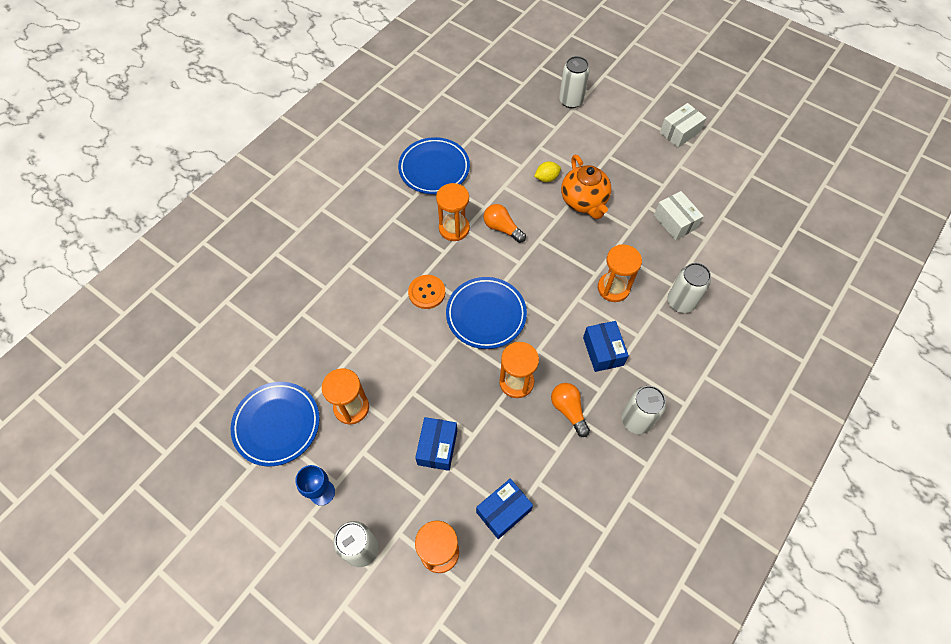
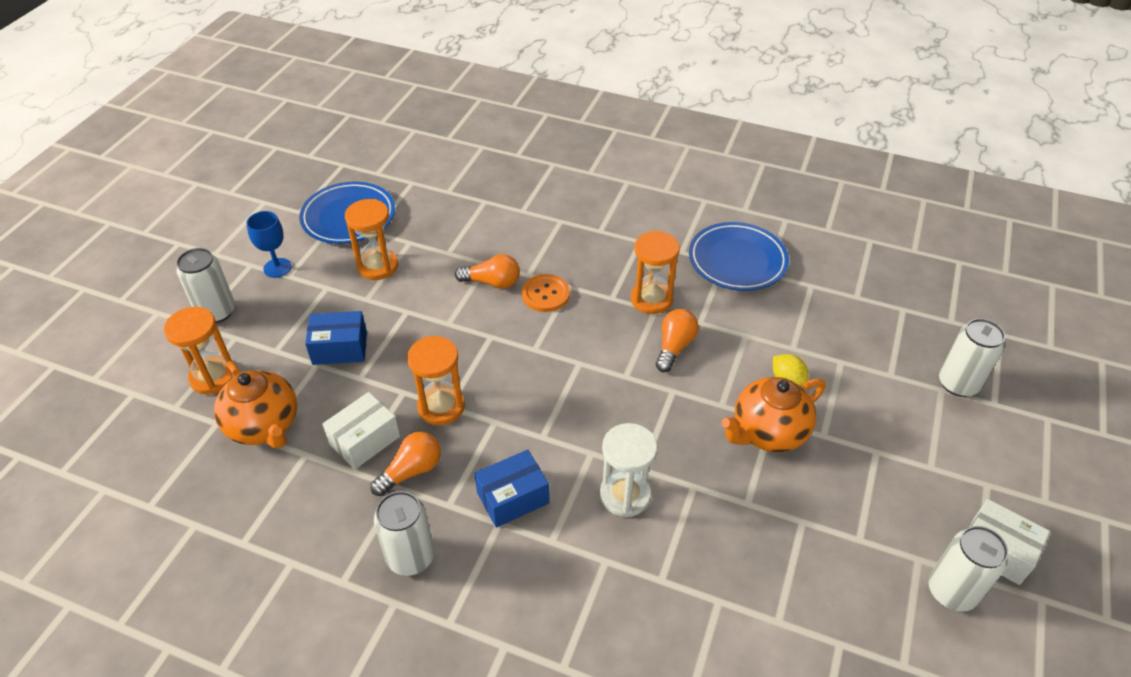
camera: 75 degrees right, 15 degrees down
blue plate [446,277,527,349] -> none
blue box [476,478,533,539] -> orange teapot [214,361,297,449]
orange hourglass [598,244,642,302] -> white hourglass [600,423,657,518]
white box [654,191,704,240] -> white box moved to [322,392,400,469]
white can [668,263,711,313] -> white can moved to [928,526,1008,612]
none -> orange light bulb [455,254,520,289]

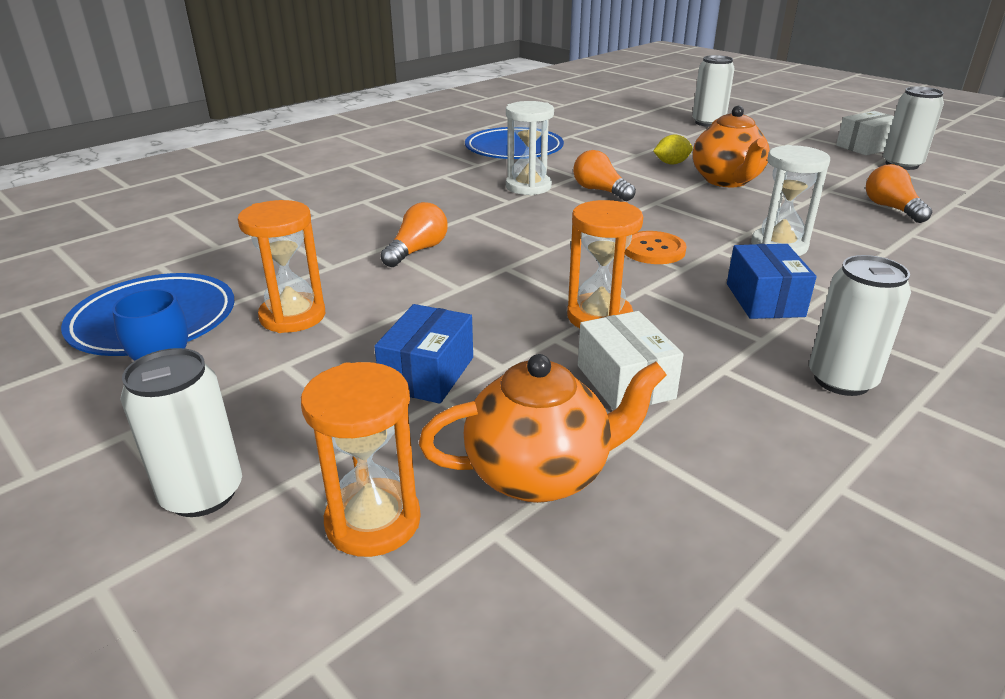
camera: 65 degrees left, 15 degrees down
orange light bulb [370,432,441,496] -> orange light bulb moved to [866,164,932,223]
orange button [522,274,570,312] -> orange button moved to [625,231,687,264]
orange hourglass [631,231,680,314] -> white hourglass [506,101,554,195]

